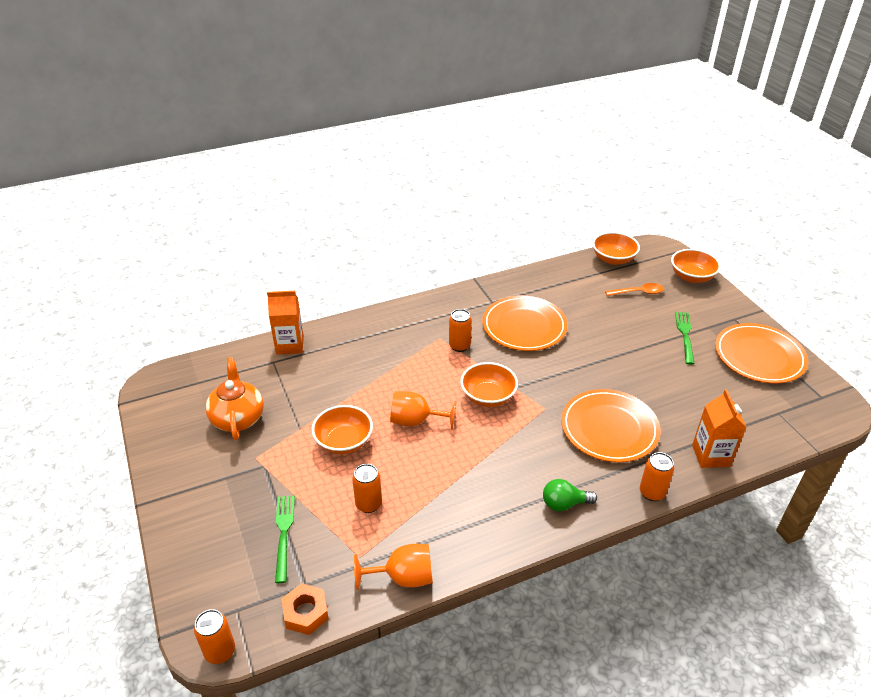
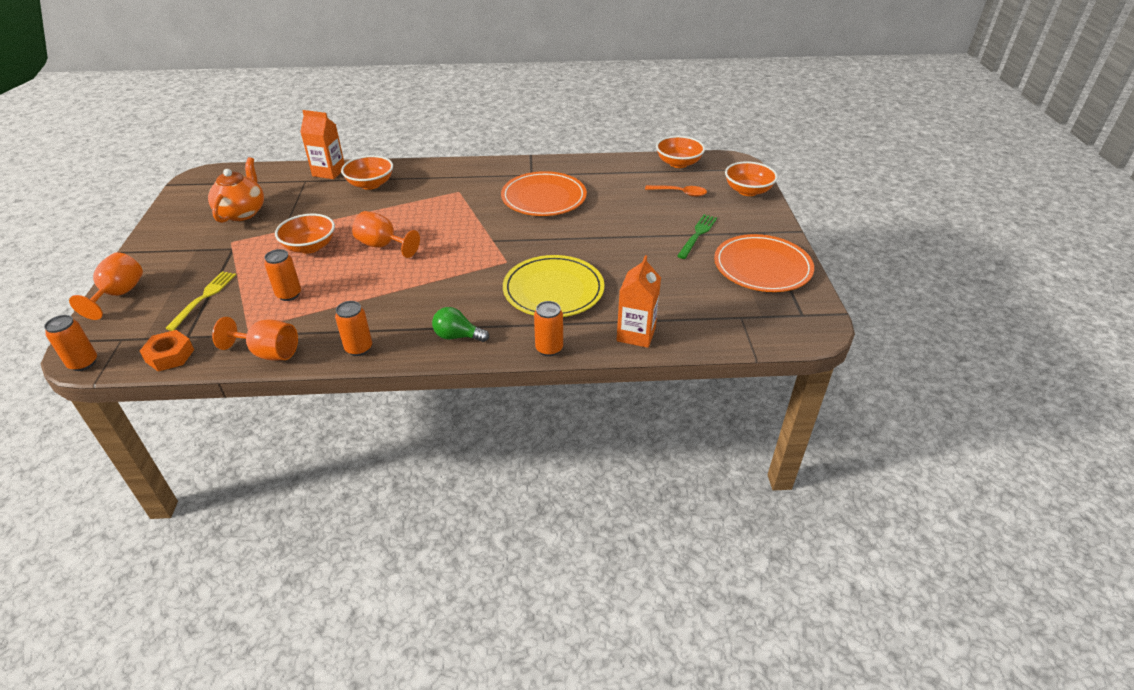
camera: 20 degrees right, 0 degrees up
green fork [275,495,295,583] -> yellow fork [165,271,236,331]
orange can [449,309,472,352] -> orange can moved to [335,301,372,356]
orange bowl [461,362,518,407] -> orange bowl moved to [341,155,393,190]
orange plate [561,389,660,462] -> yellow plate [503,255,604,317]
none -> orange goblet [69,252,143,320]

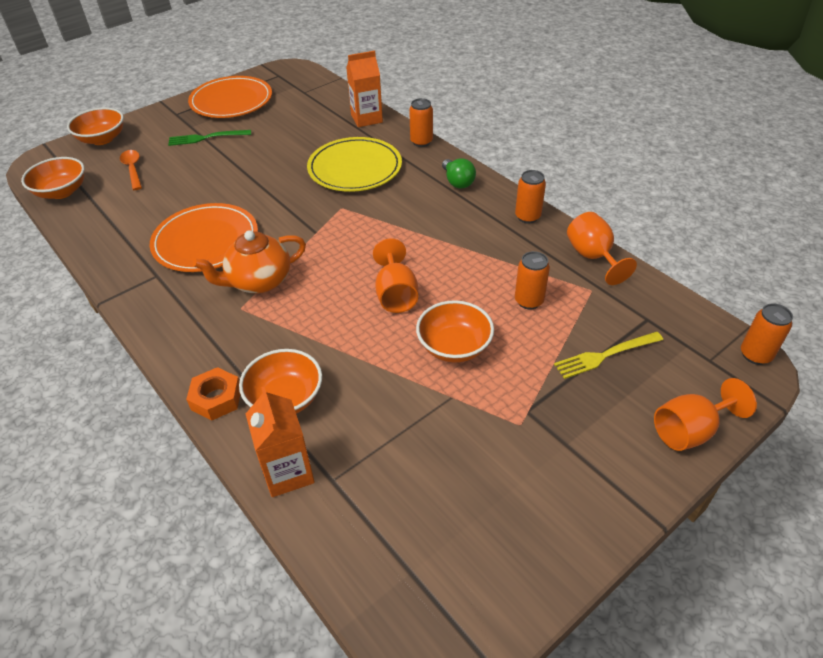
camera: 125 degrees left, 5 degrees up
orange nut [140,330,194,372] -> orange nut moved to [186,367,240,421]
orange teapot [208,157,264,223] -> orange teapot moved to [193,230,306,293]

